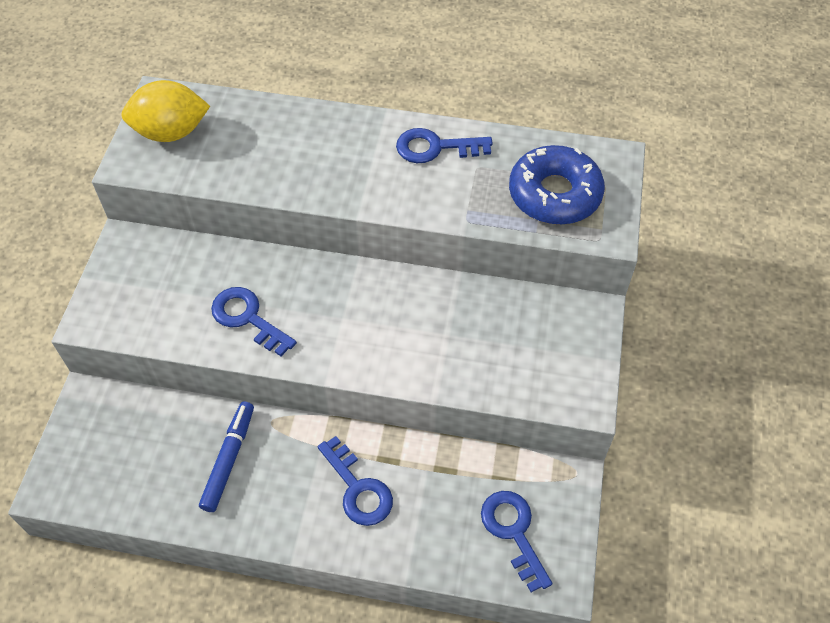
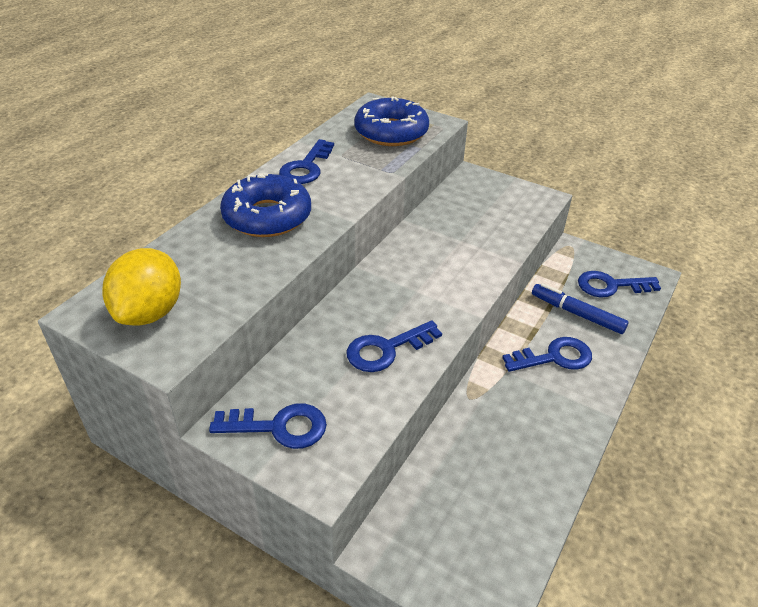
camera: 70 degrees left, 15 degrees down
blue marker [199,401,254,512] -> blue marker moved to [532,283,629,334]
none -> blue key [209,403,327,449]
none -> blue donut [220,173,311,237]

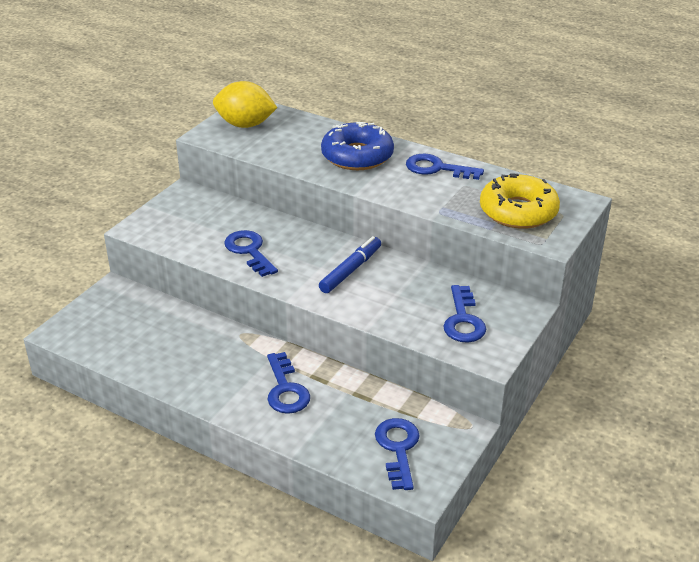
camera: 90 degrees right, 5 degrees down
blue key [209,403,327,449] -> blue key moved to [443,285,486,343]
blue donut [355,97,429,146] -> yellow donut [480,173,560,229]
blue marker [532,283,629,334] -> blue marker moved to [319,236,381,293]

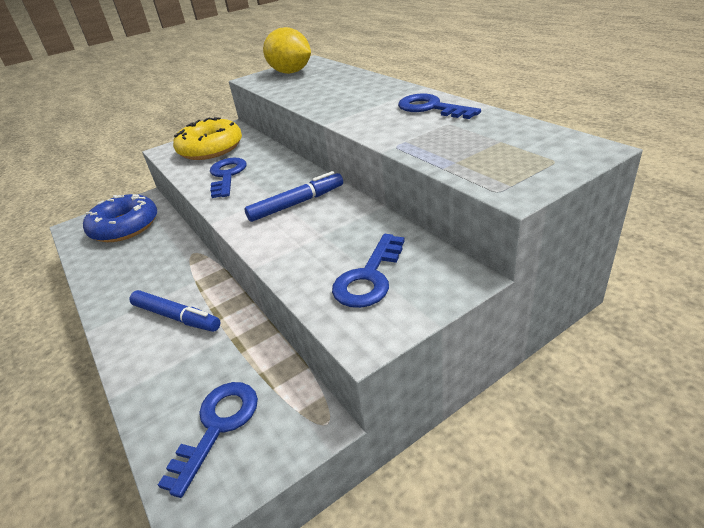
camera: 30 degrees right, 0 degrees up
blue key [267,352,310,414] -> blue marker [129,290,221,332]
blue donut [321,122,394,170] -> blue donut moved to [83,194,157,242]
yellow donut [480,173,560,229] -> yellow donut moved to [173,117,242,160]

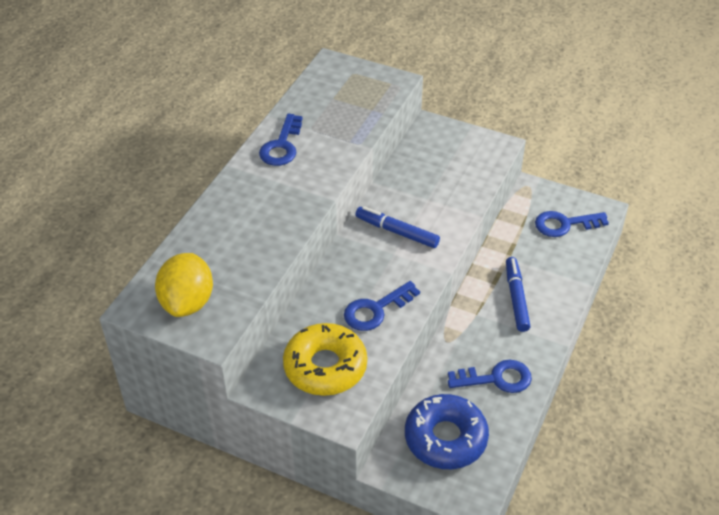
camera: 125 degrees left, 10 degrees up
blue key [332,234,405,308] -> blue key moved to [448,360,532,393]

